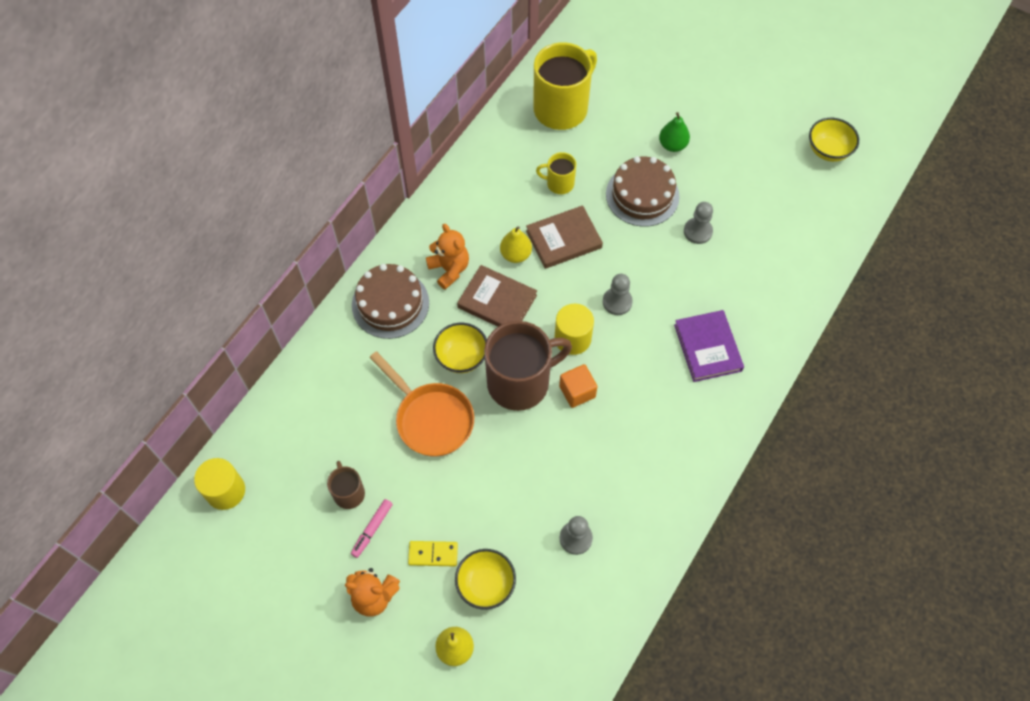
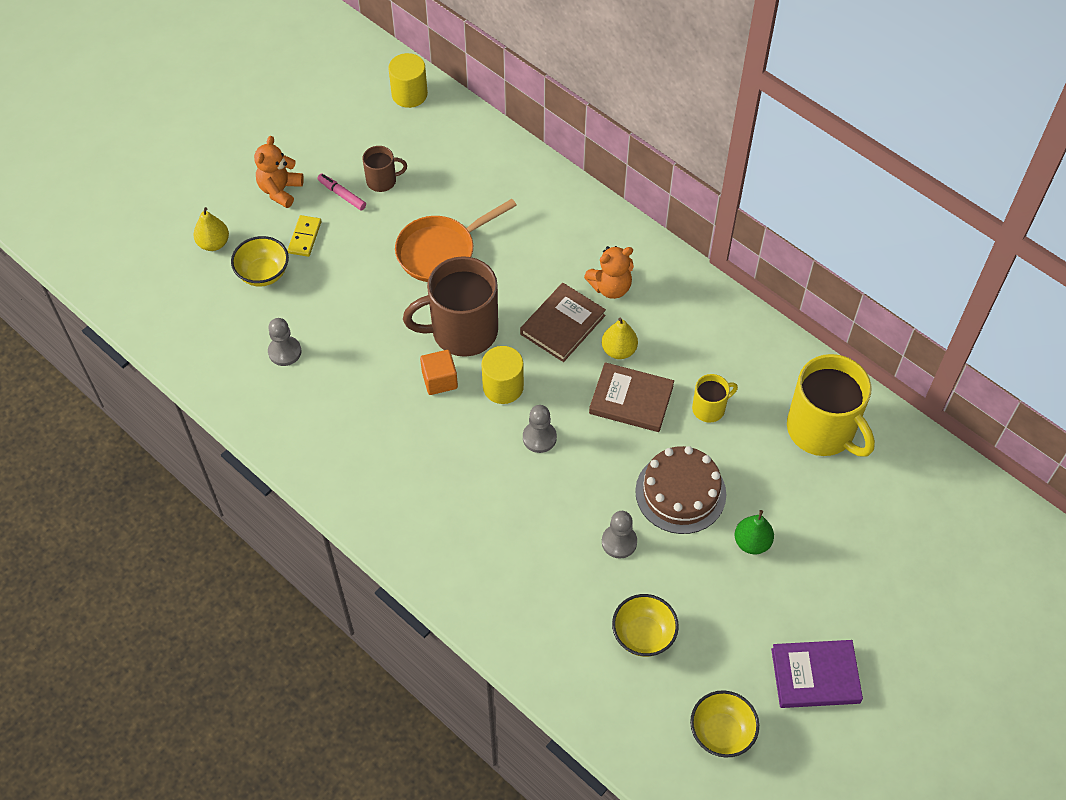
camera: 100 degrees right, 5 degrees down
brown cake [352,264,429,339] -> none
yellow bowl [433,323,487,373] -> yellow bowl moved to [612,594,679,657]
brown mug [484,321,572,411] -> brown mug turned 90 degrees clockwise [403,256,498,357]
brown book [526,205,603,269] -> brown book turned 60 degrees counterclockwise [589,362,674,432]
yellow mug [536,152,576,194] -> yellow mug turned 45 degrees clockwise [692,374,738,423]
purple book [674,310,744,382] -> purple book moved to [771,640,863,708]

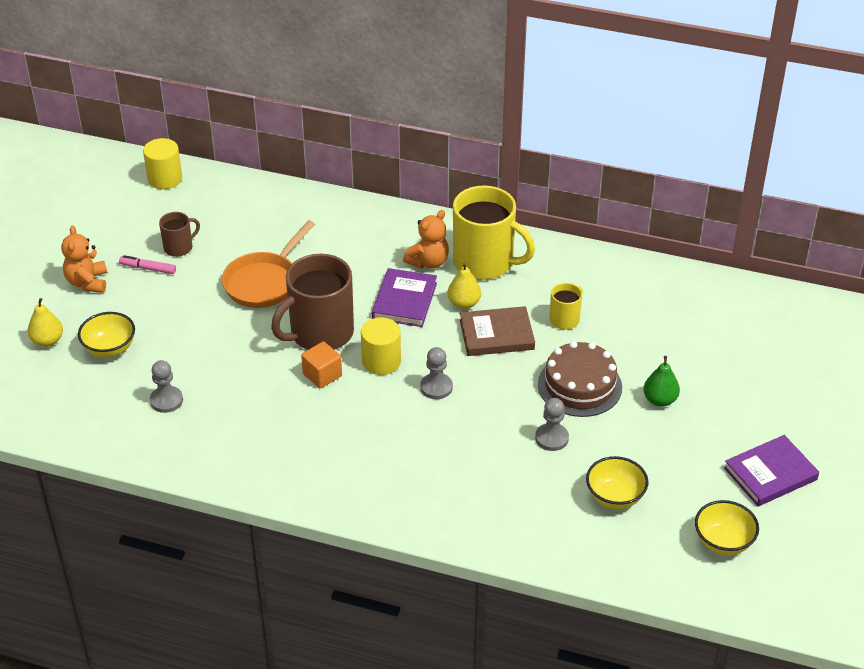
camera: 25 degrees left, 15 degrees down
yellow domino [287,215,321,257] -> none
brown book [520,283,606,362] -> purple book [372,268,437,327]
yellow mug [787,354,875,456] -> yellow mug moved to [453,186,535,280]

